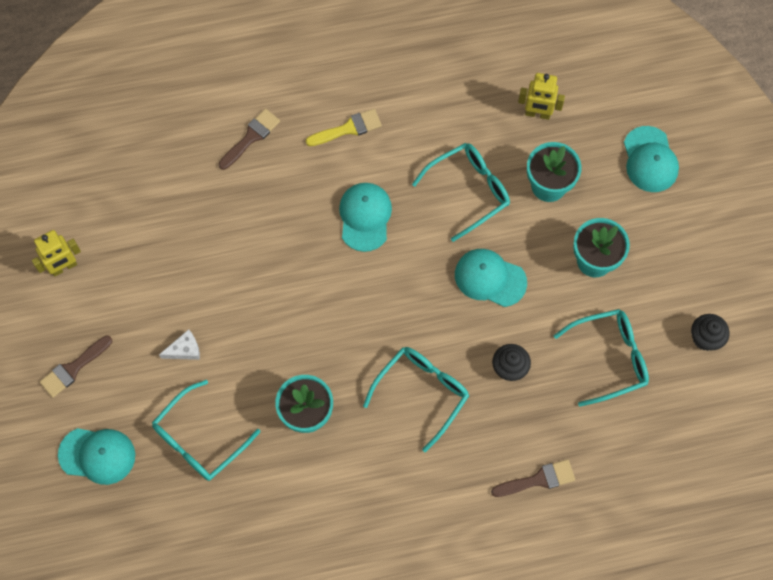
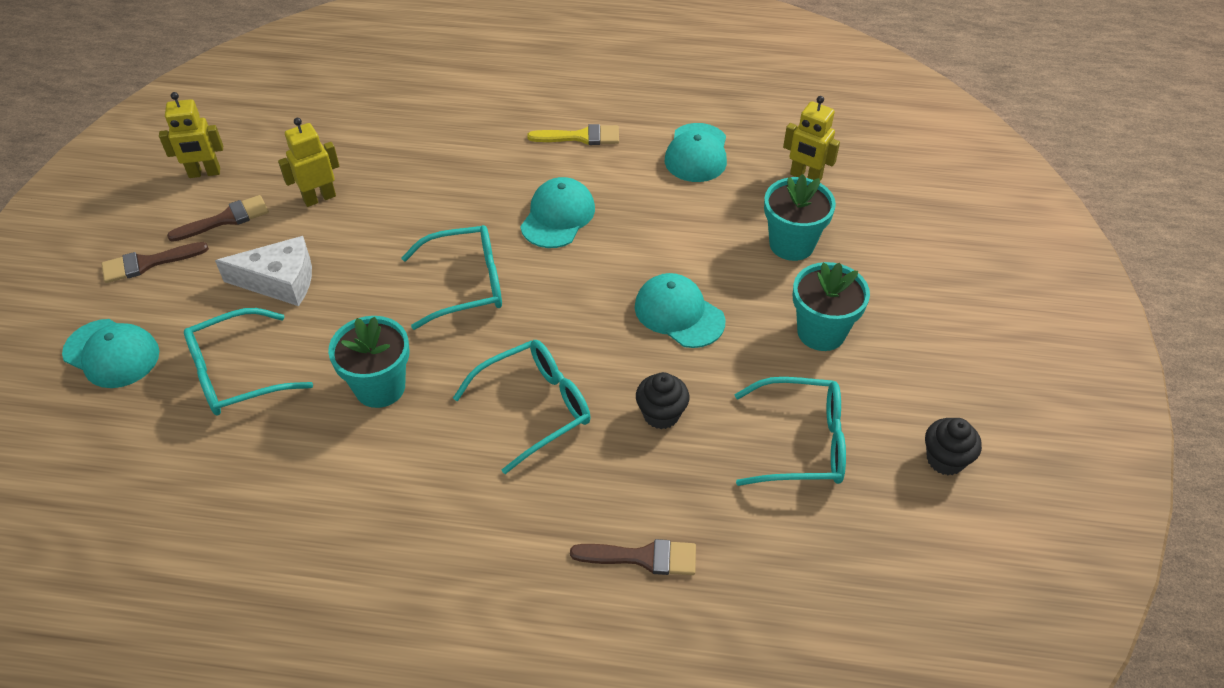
camera: 20 degrees right, 20 degrees down
white cheese [159,329,200,360] -> white cheese [215,236,312,306], size x1.77
brown brush [218,109,280,170] -> brown brush moved to [167,195,269,242]
turquoise glasses [412,143,510,242] -> turquoise glasses moved to [401,225,502,330]
turquoise cap [624,126,679,192] -> turquoise cap moved to [665,123,727,182]
none -> yellow robot [278,118,339,207]

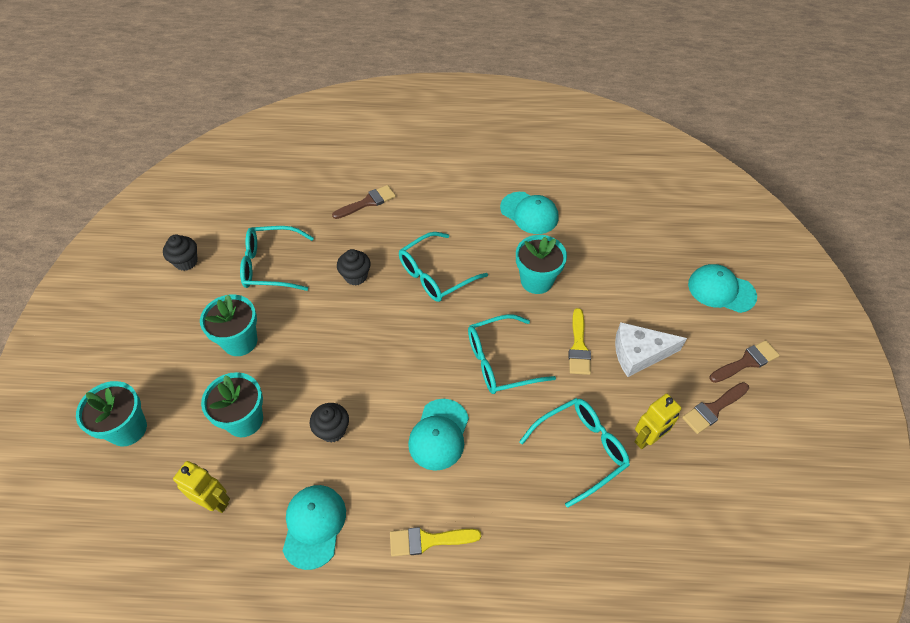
camera: 175 degrees right, 5 degrees up
yellow robot [159,92,223,178] -> none
turquoise glasses [184,308,313,416] -> turquoise glasses moved to [519,398,630,508]
brown brush [570,539,696,575] -> brown brush turned 150 degrees clockwise [332,185,396,219]
turquoise cap [635,273,725,348] -> turquoise cap moved to [500,192,559,234]
none -> turquoise flower pot [76,381,147,446]
none -> black cupcake [310,403,349,442]
none -> yellow brush [568,308,591,375]

